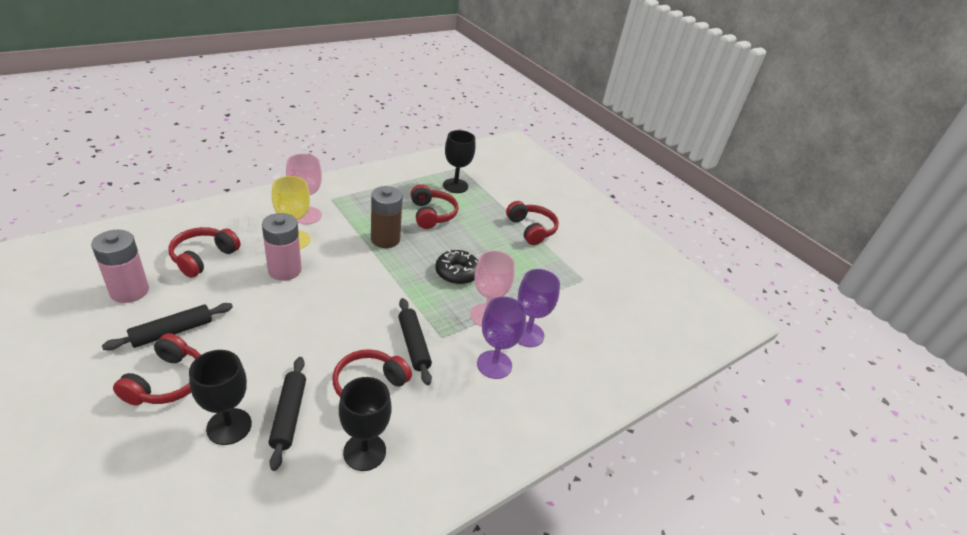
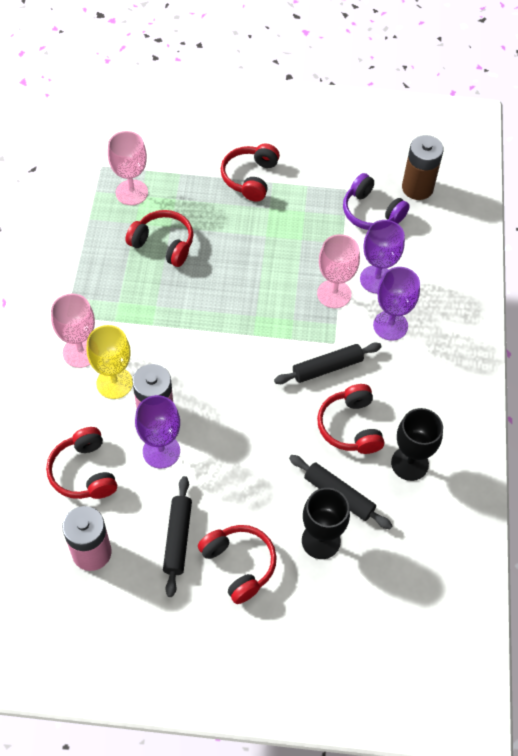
camera: 45 degrees left, 20 degrees up
brown battery [371,186,403,248] -> brown battery moved to [402,135,444,200]
black rolling pin [398,298,432,385] -> black rolling pin turned 45 degrees counterclockwise [274,343,382,384]
black donut [435,250,478,284] -> none
black goblet [443,130,475,193] -> pink goblet [108,131,148,205]
red headphones [506,201,559,245] -> red headphones turned 90 degrees counterclockwise [221,143,280,202]
none -> purple goblet [135,395,180,468]
none -> purple headphones [343,173,410,230]

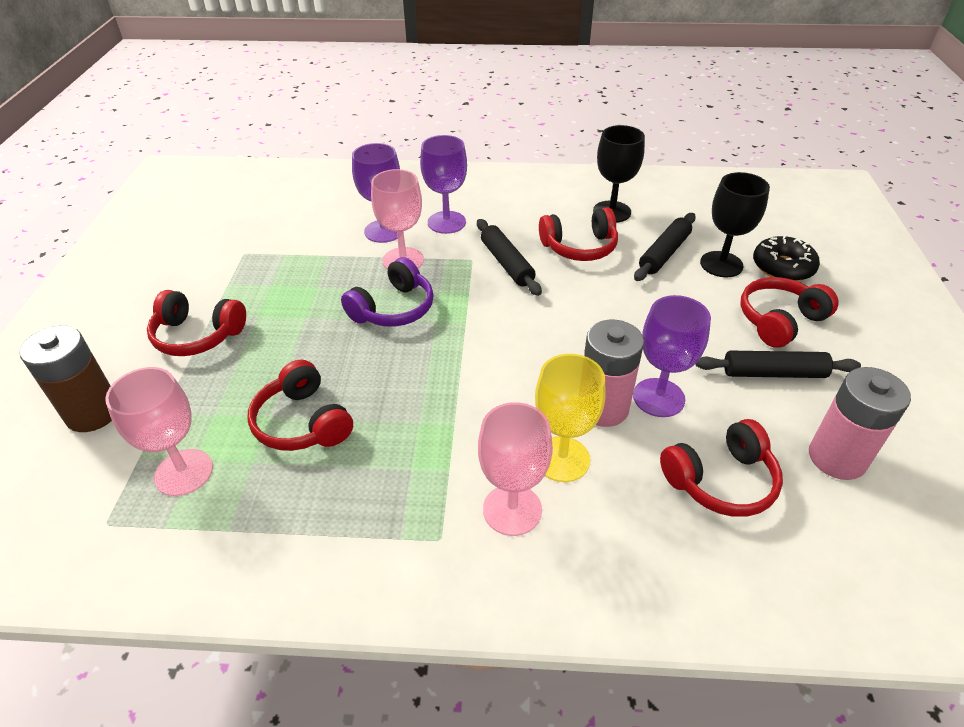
camera: 90 degrees left, 15 degrees down
red headphones [125,210,193,267] -> red headphones turned 60 degrees counterclockwise [247,360,353,451]
purple headphones [343,173,410,230] -> purple headphones moved to [341,257,434,327]
brown battery [402,135,444,200] -> brown battery moved to [20,325,112,432]
none -> black donut [753,235,820,281]

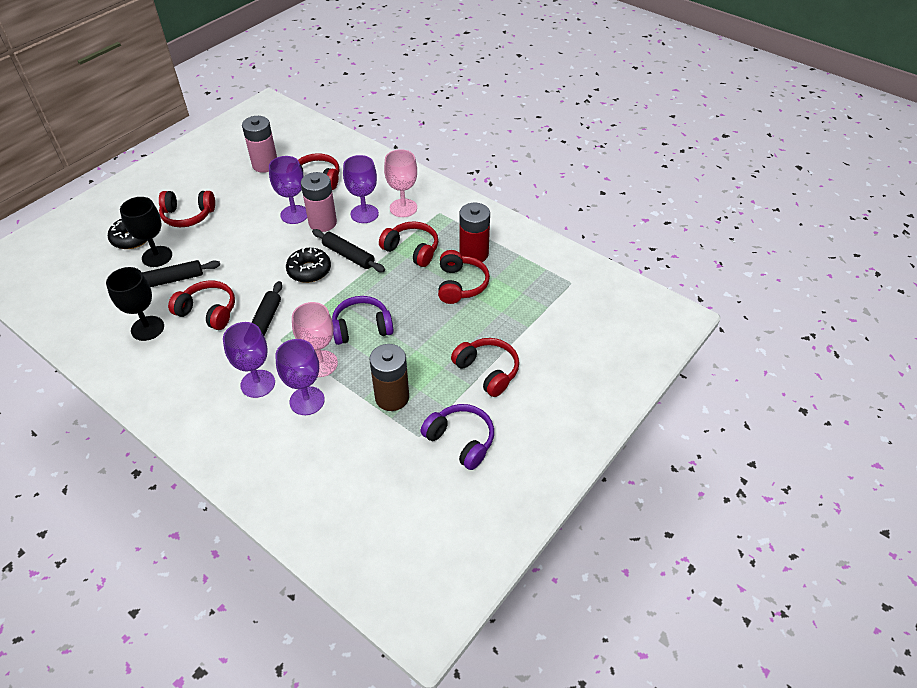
camera: 145 degrees left, 5 degrees up
brown battery [20,325,112,432] -> brown battery moved to [369,344,409,411]
pink goblet [105,367,213,496] -> none
yellow goblet [535,354,606,482] -> purple goblet [343,155,379,223]
black rolling pin [695,351,861,378] -> black rolling pin moved to [312,229,385,272]
none -> black donut [286,247,331,283]
none -> red headphones [379,221,438,267]
none -> purple headphones [421,404,494,470]
none -> red battery [459,203,490,262]

